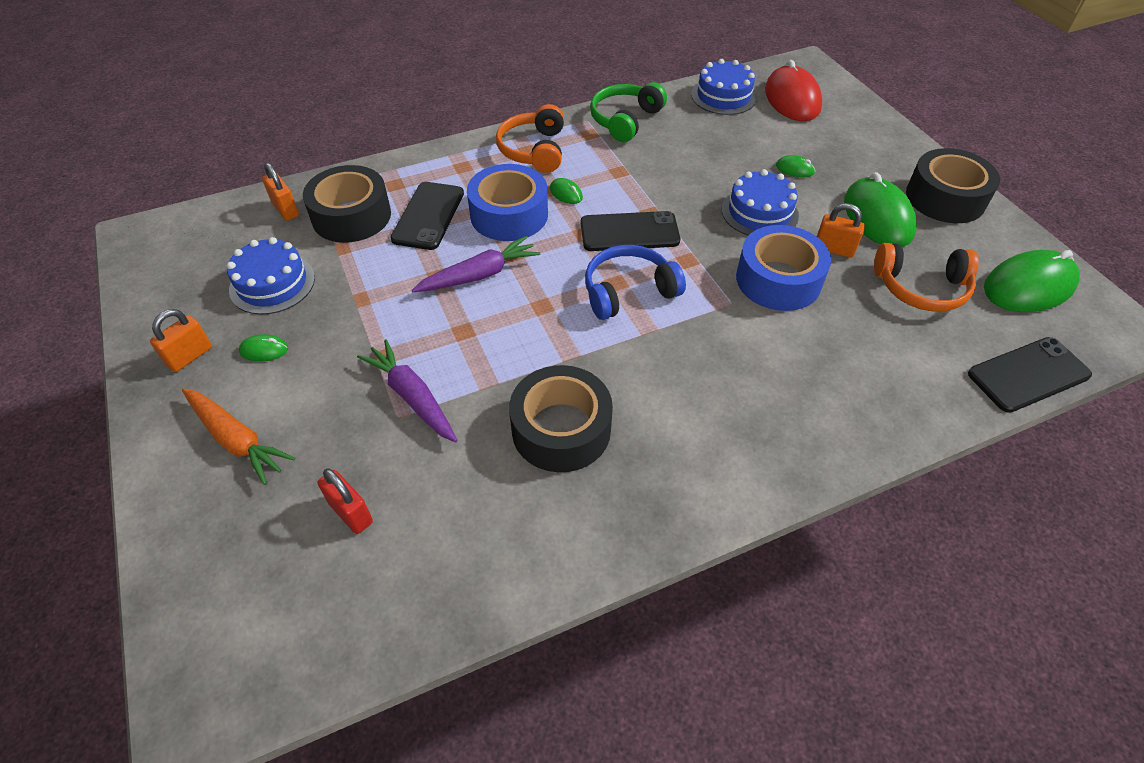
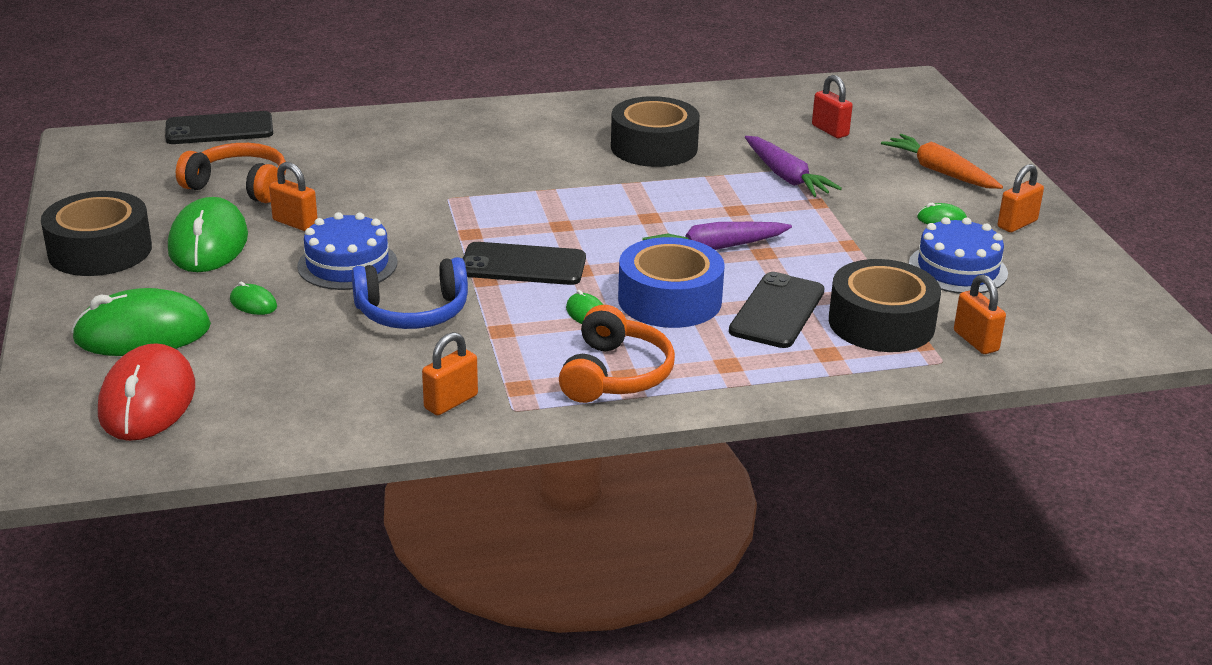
camera: 170 degrees left, 20 degrees down
blue headphones [585,245,686,320] -> blue headphones moved to [352,257,468,329]
green headphones [590,82,667,142] -> orange padlock [422,332,478,415]
blue cake [691,59,757,115] -> none
blue tape [736,225,831,311] -> none
green mouse [984,250,1080,312] -> green mouse moved to [71,288,211,356]

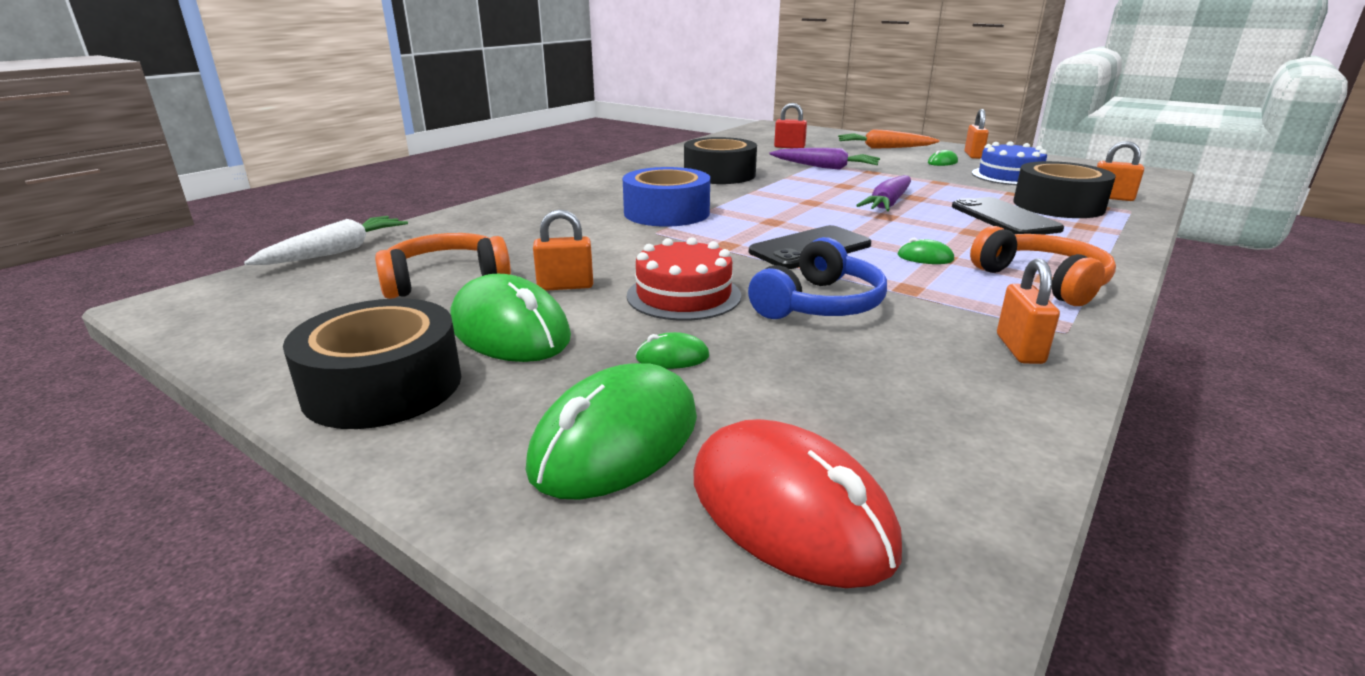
camera: 40 degrees left, 5 degrees down
black phone [165,111,273,144] -> white carrot [244,216,408,265]
blue cake [297,212,398,290] -> red cake [627,237,741,321]
blue tape [618,237,725,328] -> blue tape moved to [623,167,710,227]

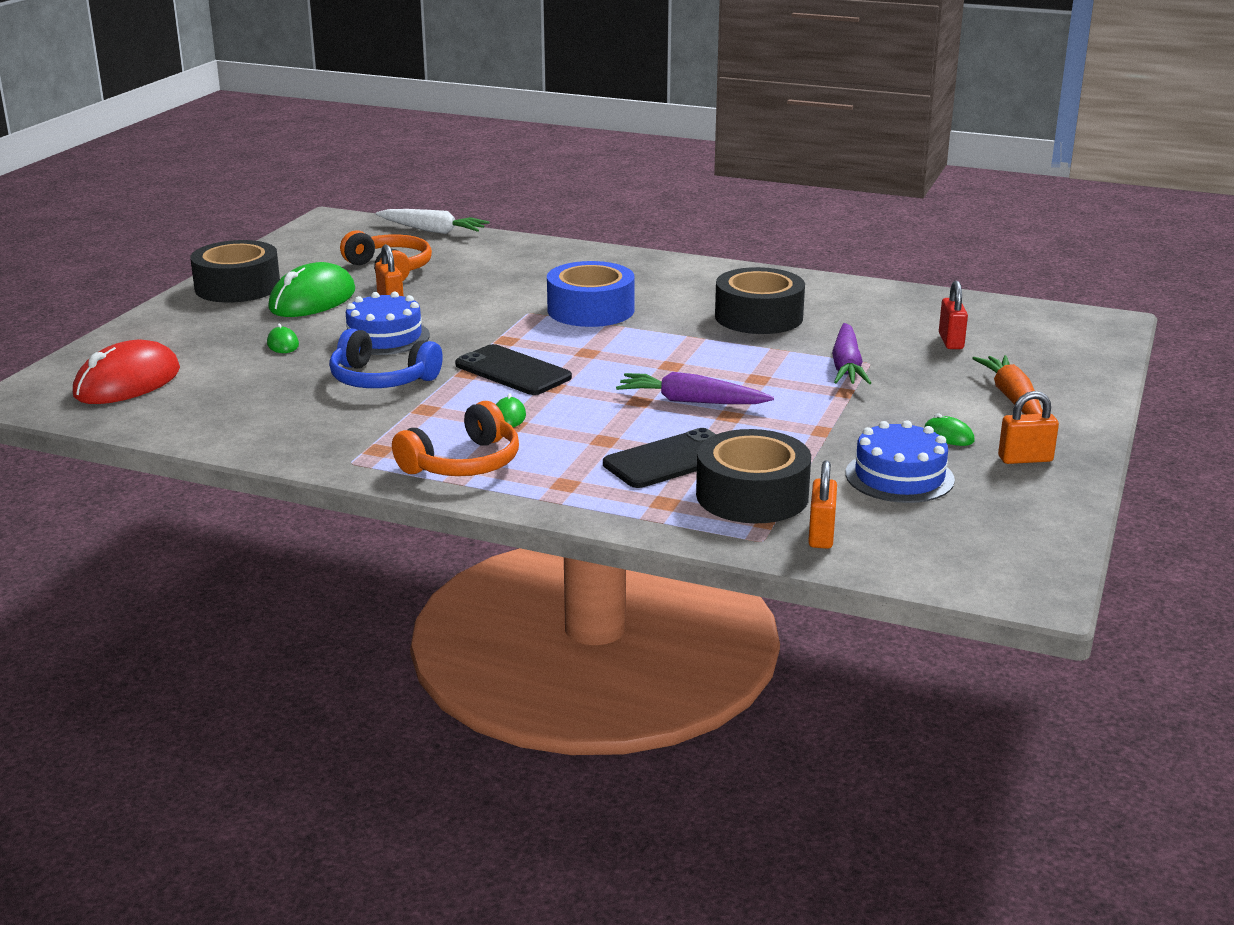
camera: 75 degrees right, 0 degrees up
green mouse [526,363,697,500] -> none
red cake [627,237,741,321] -> blue cake [346,292,430,355]
orange padlock [997,259,1060,364] -> none

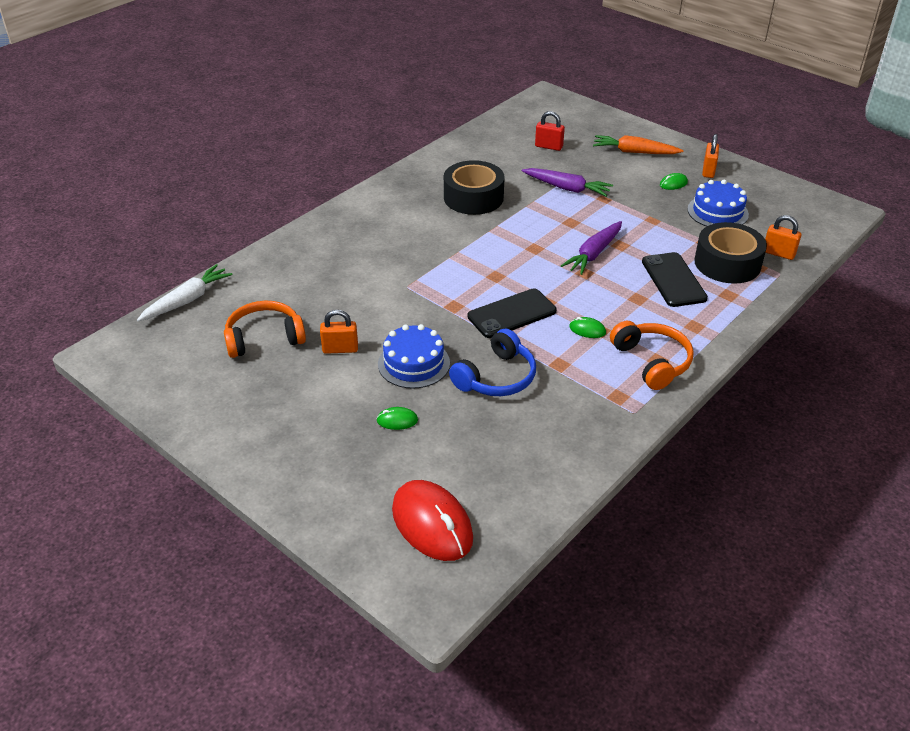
camera: 70 degrees left, 15 degrees up
black tape [190,240,280,303] -> none
green mouse [268,262,355,317] -> none
blue tape [547,261,635,327] -> none

